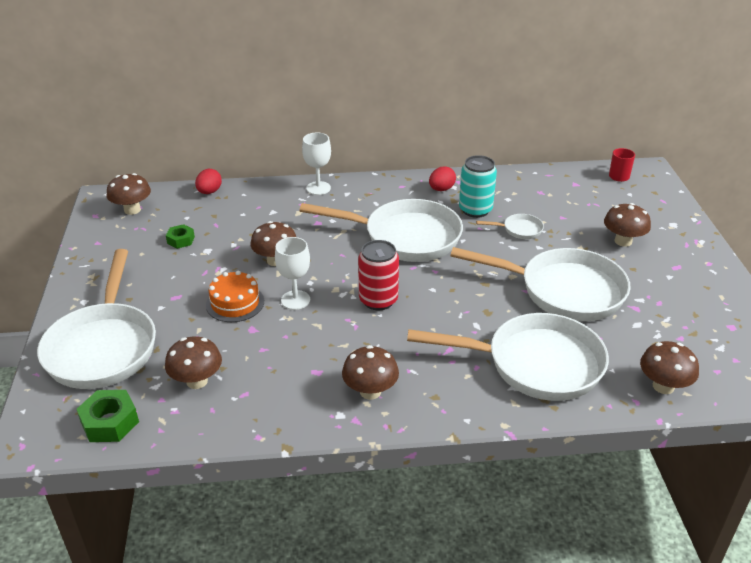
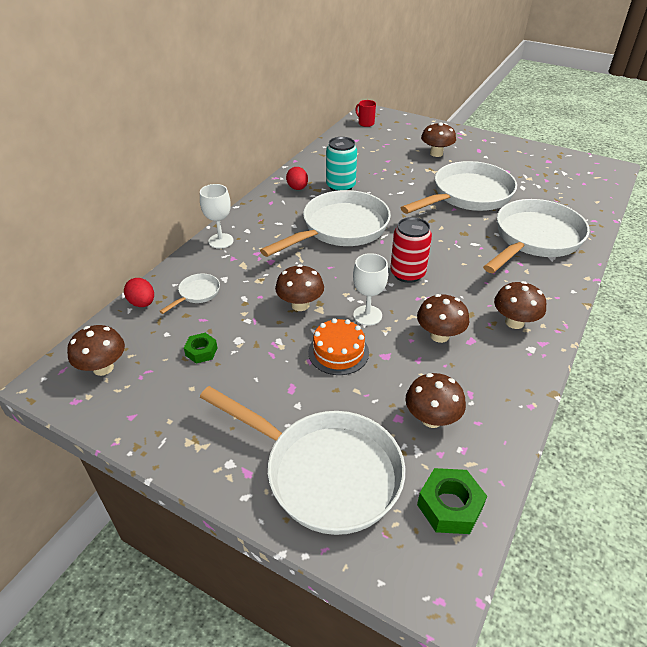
camera: 55 degrees left, 5 degrees up
white pan [476,214,544,239] -> white pan moved to [159,274,220,314]
brown mushroom [640,341,699,394] -> brown mushroom moved to [417,294,469,343]

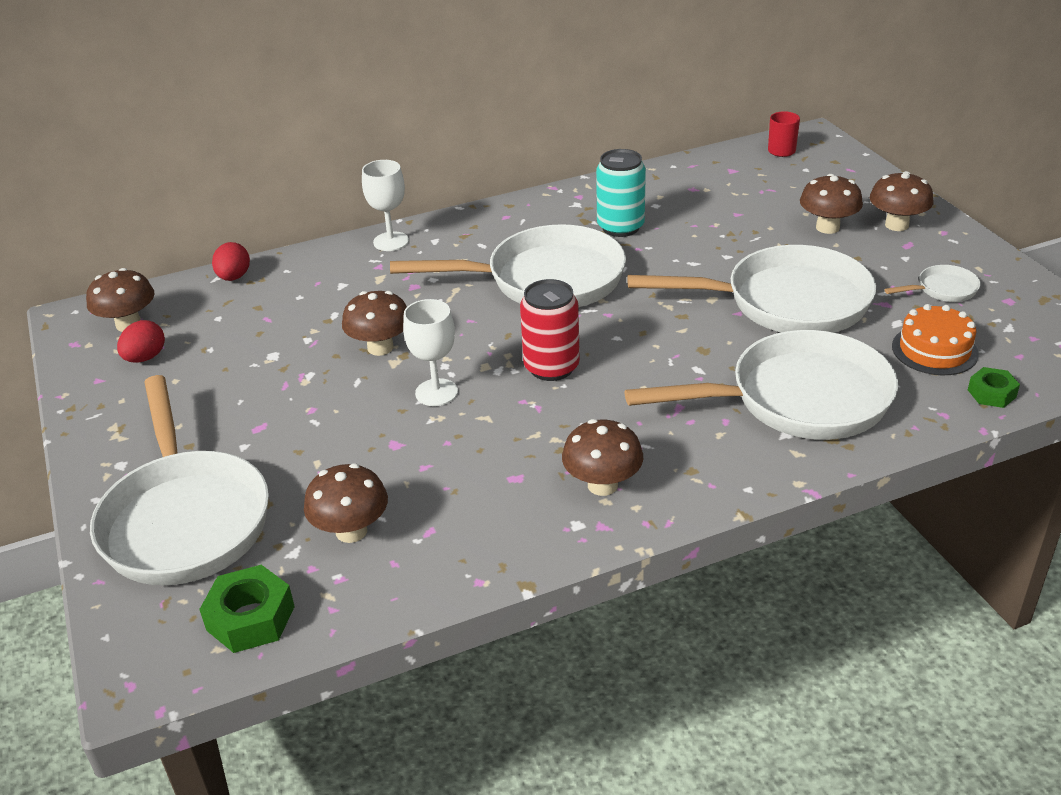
camera: 40 degrees right, 5 degrees down
white pan [159,274,220,314] -> white pan moved to [884,265,981,302]
green nut [184,333,217,364] -> green nut moved to [968,367,1020,408]
red egg [286,167,308,190] -> red egg moved to [117,320,165,363]
orange cake [308,318,369,375] -> orange cake moved to [892,304,979,375]
brown mushroom [417,294,469,343] -> brown mushroom moved to [870,171,933,231]

